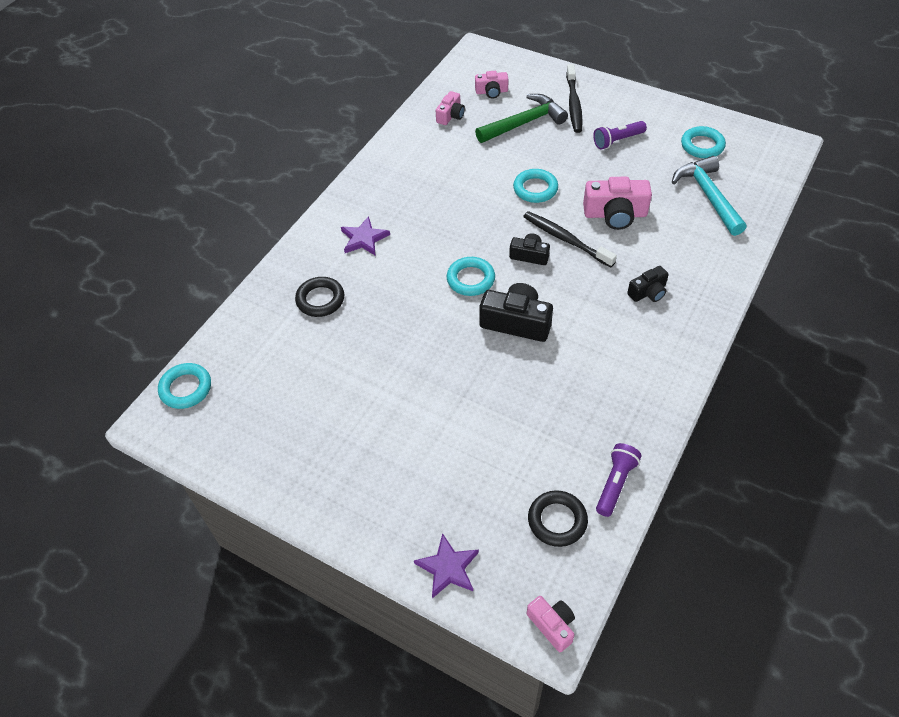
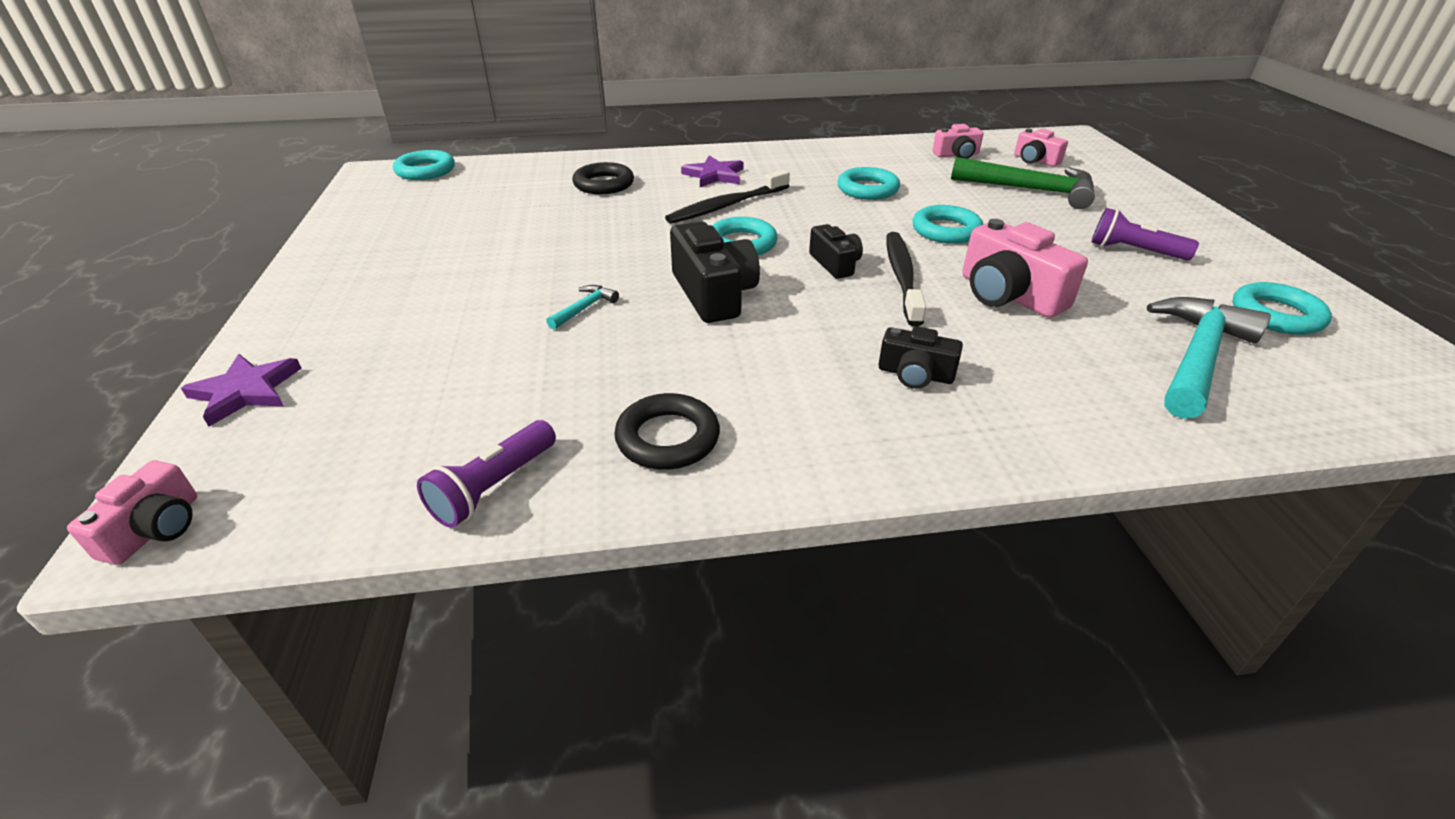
camera: 50 degrees right, 15 degrees down
black ring [528,491,588,547] -> black ring moved to [614,393,720,470]
black toothbrush [566,64,583,133] -> black toothbrush moved to [665,169,790,224]
purple flashlight [596,443,642,517] -> purple flashlight turned 135 degrees clockwise [417,420,556,528]
none -> turquoise hammer [546,285,619,330]
none -> turquoise ring [838,167,900,200]

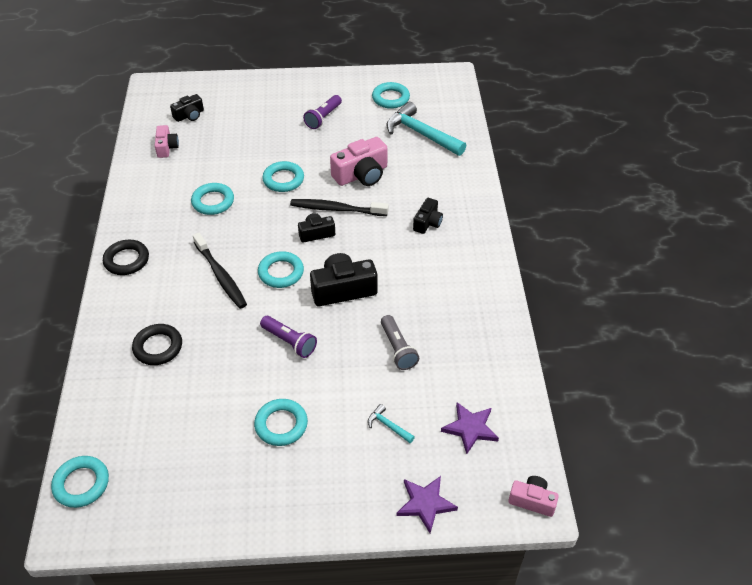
camera: 85 degrees left, 10 degrees up
purple flashlight [417,420,556,528] -> purple flashlight moved to [260,316,317,358]
turquoise hammer [546,285,619,330] -> turquoise hammer moved to [368,404,415,443]
black ring [614,393,720,470] -> black ring moved to [103,240,149,275]
purple star [681,156,744,187] -> purple star moved to [441,402,499,454]
green hammer [951,157,1095,209] -> none
pink camera [1014,129,1068,167] -> black camera [170,94,204,122]
none -> turquoise ring [254,399,308,446]
none -> grey flashlight [381,315,419,370]

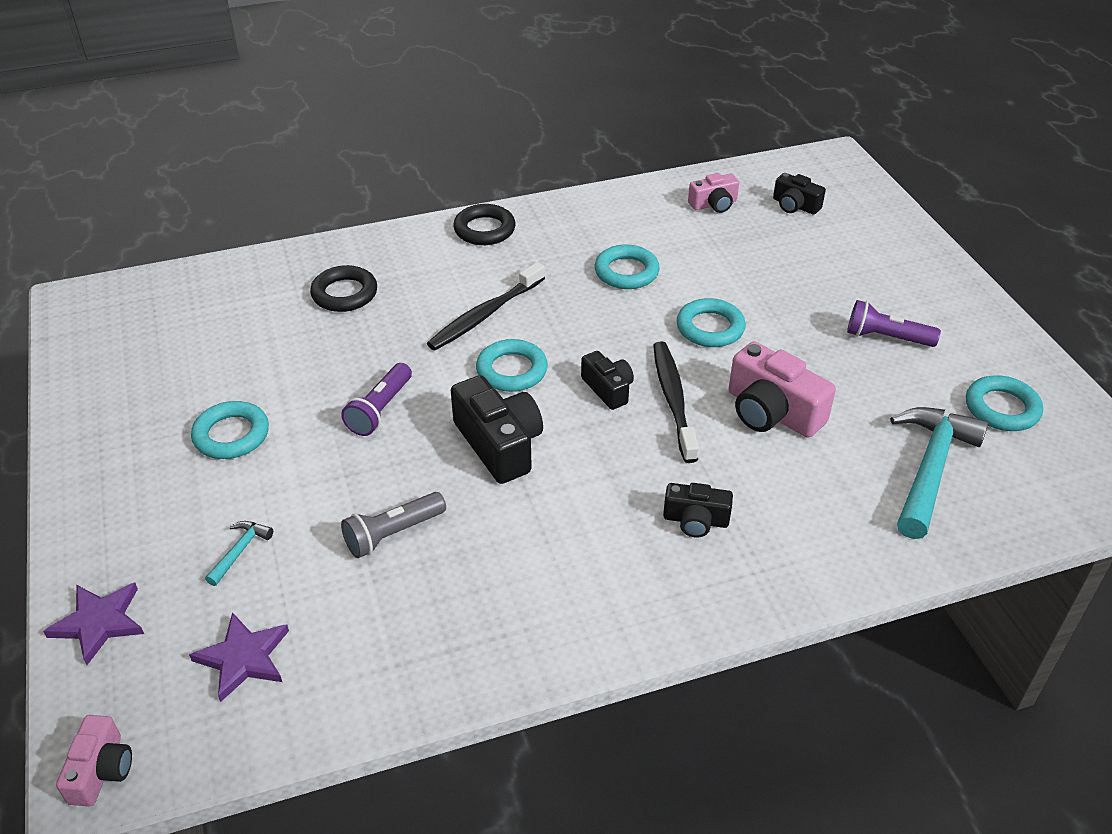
camera: 75 degrees right, 5 degrees down
turquoise ring [51,456,109,508] -> none

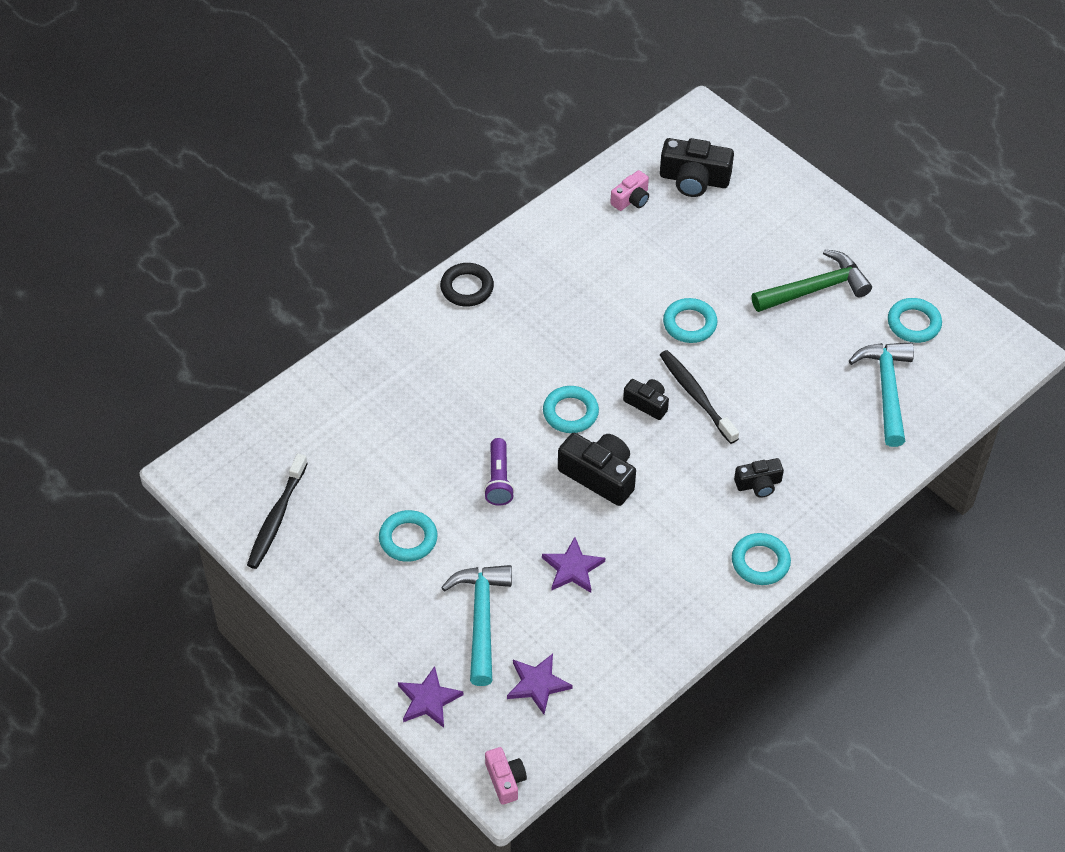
camera: 25 degrees left, 10 degrees up
turquoise hammer [205,521,273,586] -> turquoise hammer [441,565,512,686], size x2.28
black ring [310,265,377,312] -> none
grey flashlight [341,492,446,558] -> purple star [542,537,605,593]
black toothbrush [427,262,545,350] -> black toothbrush moved to [247,453,308,569]
turquoise ring [595,245,660,289] -> turquoise ring moved to [732,533,791,585]
pink camera [729,341,836,438] -> none
black camera [773,173,826,215] -> black camera [660,138,734,197], size x1.70
purple flashlight [847,300,941,347] -> green hammer [752,249,872,312]

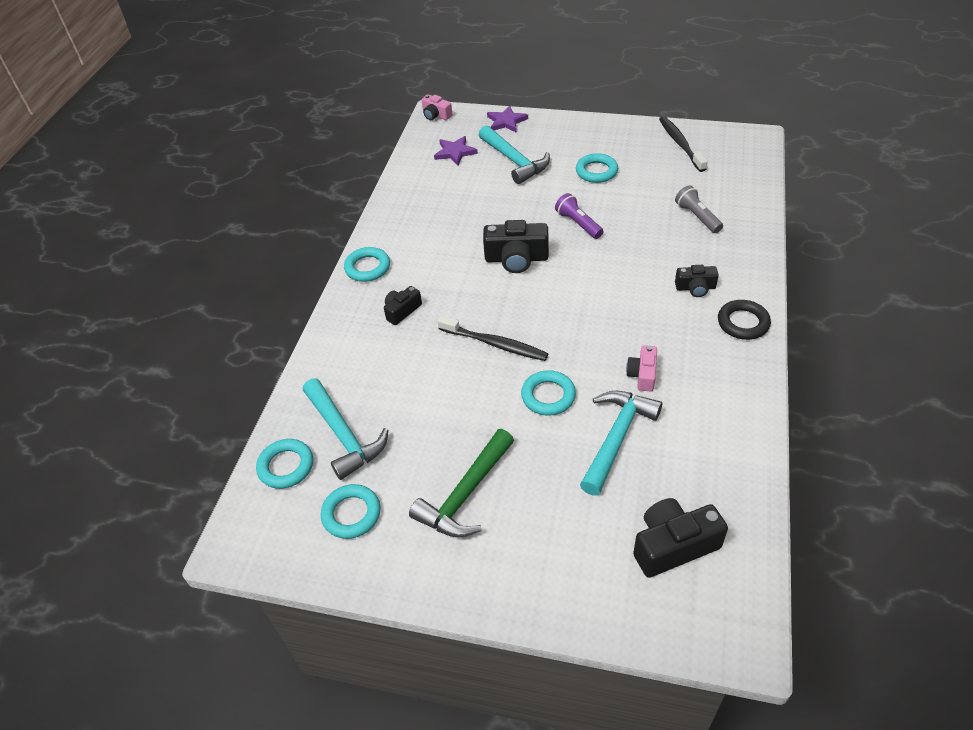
camera: 150 degrees right, 5 degrees down
purple star [542,537,605,593] -> none
turquoise ring [543,386,599,433] -> turquoise ring moved to [256,439,313,489]
pink camera [610,170,649,211] -> pink camera moved to [626,345,657,392]
black camera [623,379,669,420] -> black camera moved to [675,265,719,297]
none -> turquoise hammer [580,391,662,496]
none -> grey flashlight [675,185,723,233]

